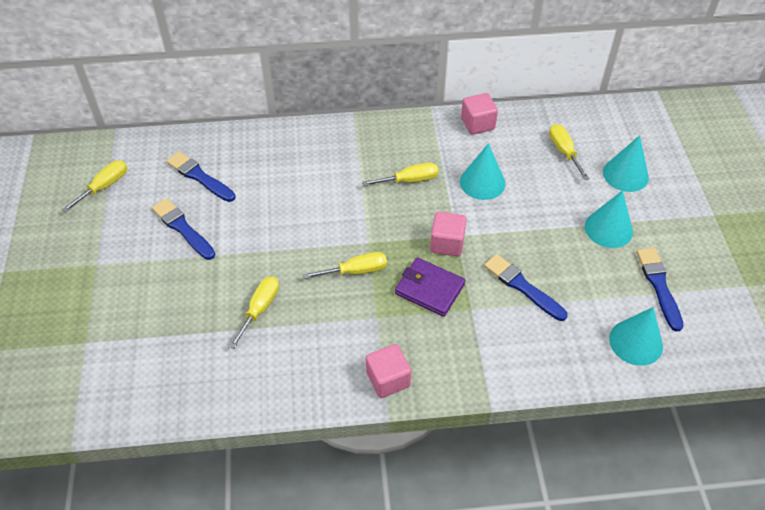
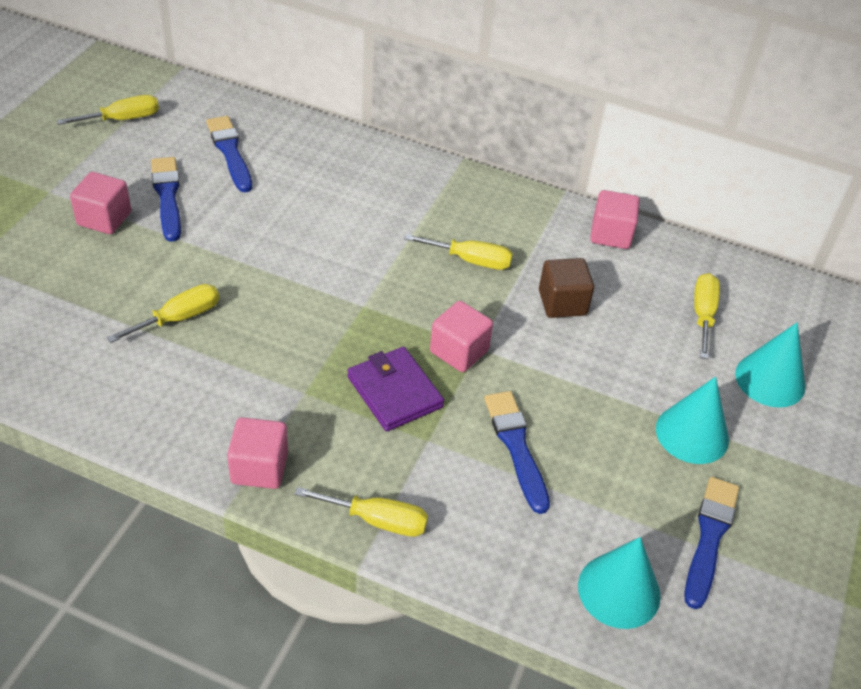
camera: 25 degrees right, 5 degrees down
yellow screwdriver [303,252,387,279] -> yellow screwdriver moved to [294,487,428,537]
turquoise cone [460,143,506,200] -> brown cube [539,258,594,318]
none -> pink cube [70,172,131,234]

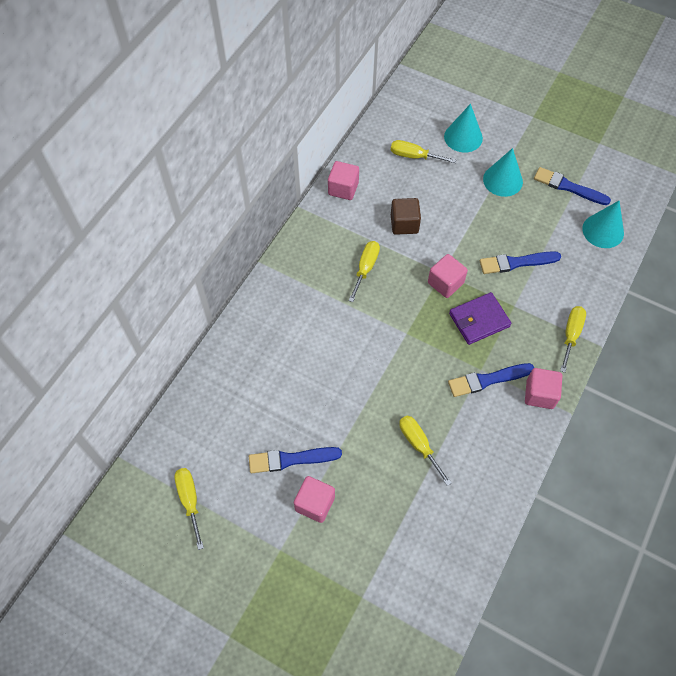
camera: 80 degrees left, 15 degrees up
blue brush [206,116,252,192] -> blue brush moved to [448,363,534,397]

